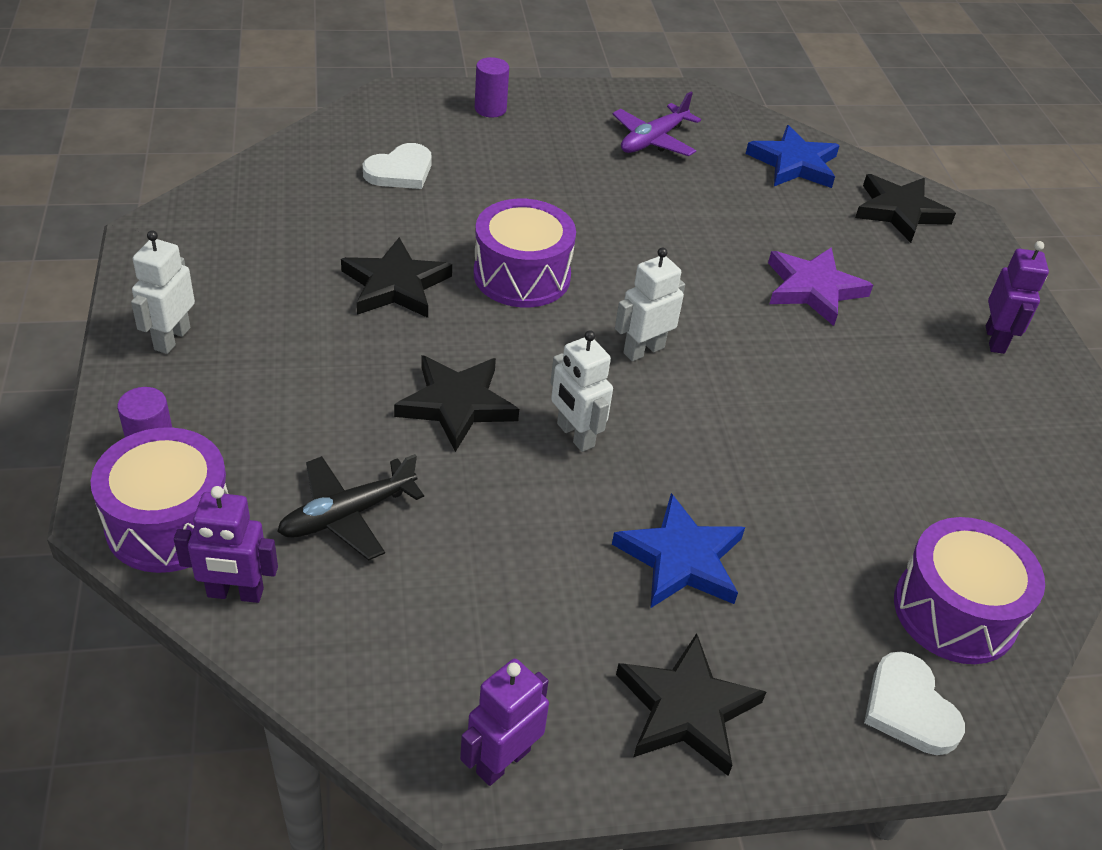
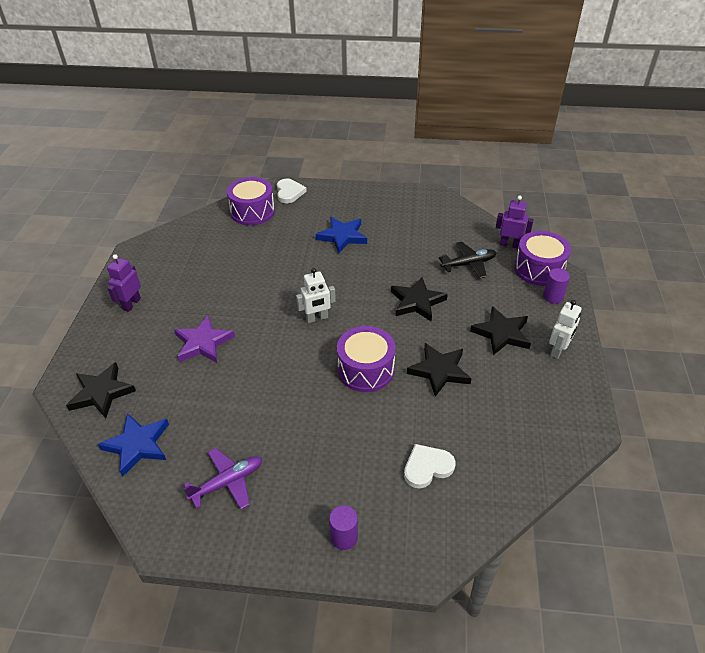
camera: 160 degrees left, 0 degrees up
purple robot [460,659,549,786] -> none
white robot [550,330,613,452] -> none
black star [616,633,766,776] -> black star moved to [470,306,531,355]

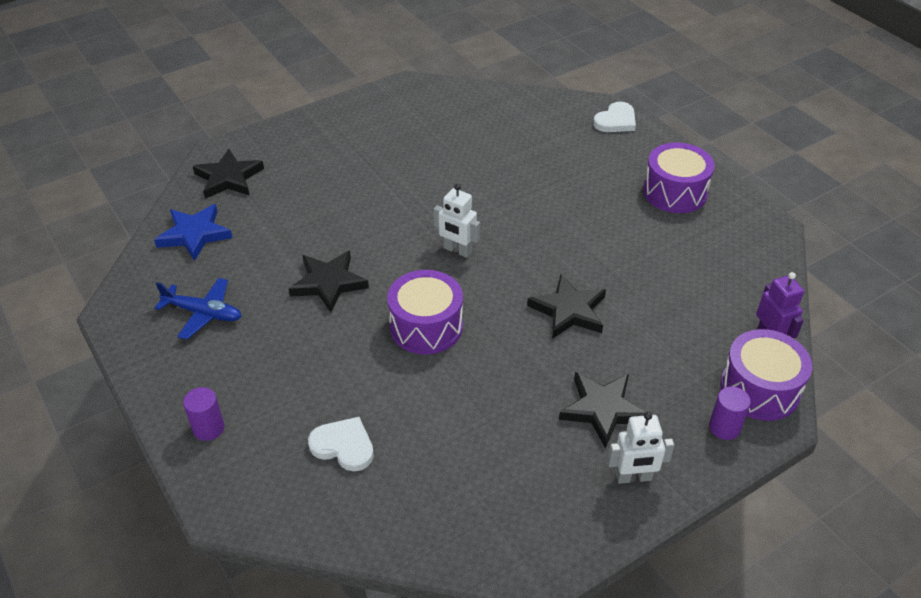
camera: 50 degrees right, 0 degrees up
purple robot [107,254,141,312] -> none
purple star [174,315,235,363] -> none
purple plane [184,448,262,509] -> blue plane [155,278,241,340]
purple drum [227,177,275,225] -> purple drum moved to [643,143,715,213]
blue star [316,217,367,253] -> none
black star [407,343,472,397] -> black star moved to [289,251,369,312]
black plane [439,242,496,278] -> none

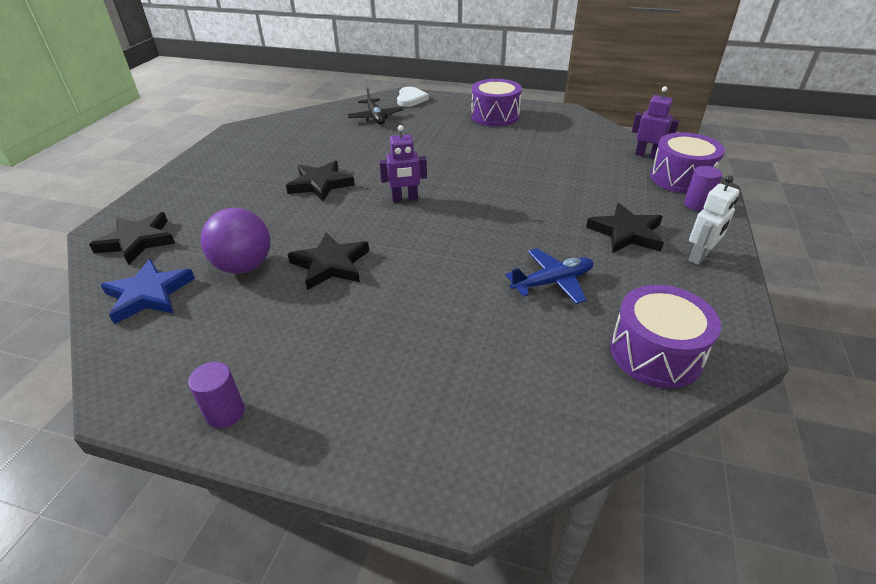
camera: 40 degrees left, 5 degrees down
blue plane [155,278,241,340] -> blue plane moved to [506,248,593,304]
purple cylinder [183,387,224,441] -> purple cylinder moved to [188,362,245,428]
white heart [308,417,374,471] -> none
purple drum [387,270,463,355] -> purple drum moved to [610,285,721,388]
white robot [433,184,480,258] -> purple robot [379,125,427,202]
black star [527,274,606,339] -> black star moved to [286,160,355,202]
none -> purple ball [200,208,271,273]
none -> black plane [347,88,404,125]

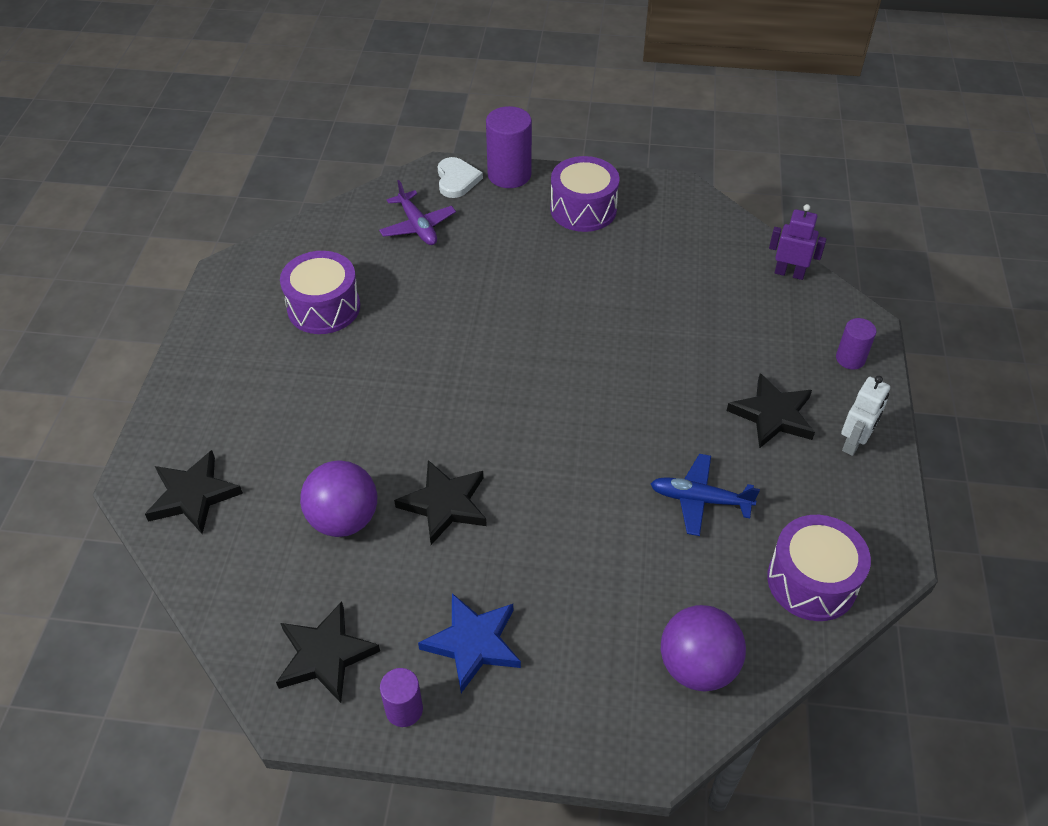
camera: 10 degrees left, 10 degrees up
blue star [101,259,195,324] -> blue star moved to [418,593,521,693]
black star [286,160,355,202] -> black star moved to [276,601,380,703]
black plane [347,88,404,125] -> purple plane [379,180,456,245]
purple robot [379,125,427,202] -> none
blue plane [506,248,593,304] -> blue plane turned 135 degrees counterclockwise [651,454,760,536]
purple drum [650,132,725,194] -> purple drum moved to [280,251,360,334]
none -> purple cylinder [486,106,532,188]
none -> purple ball [661,605,746,691]

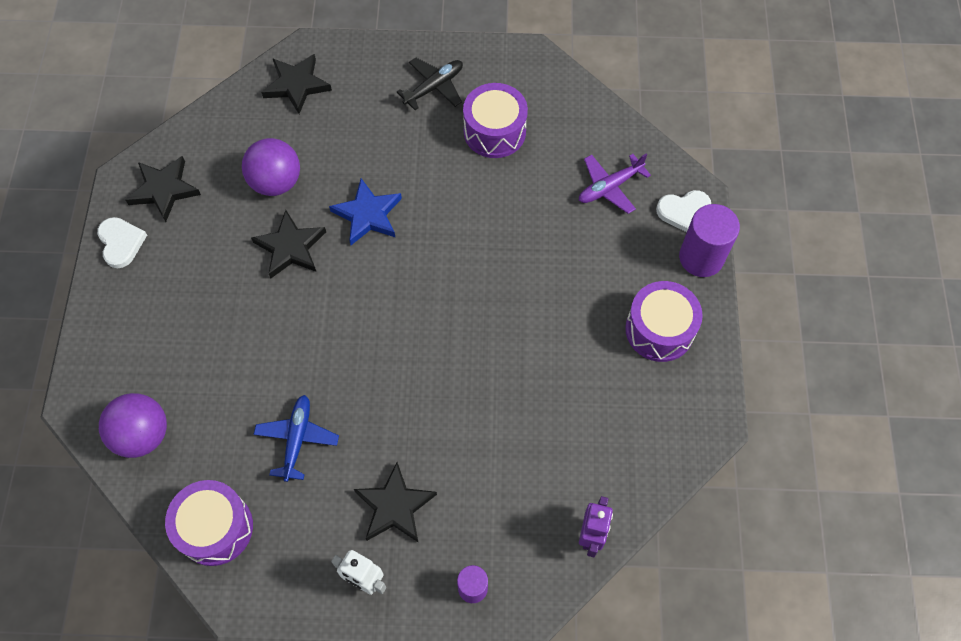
camera: 85 degrees right, 15 degrees up
purple cylinder [380,668,423,727] -> white heart [97,217,147,268]
blue star [418,593,521,693] -> blue star moved to [329,178,402,245]
none -> black plane [397,57,463,110]

